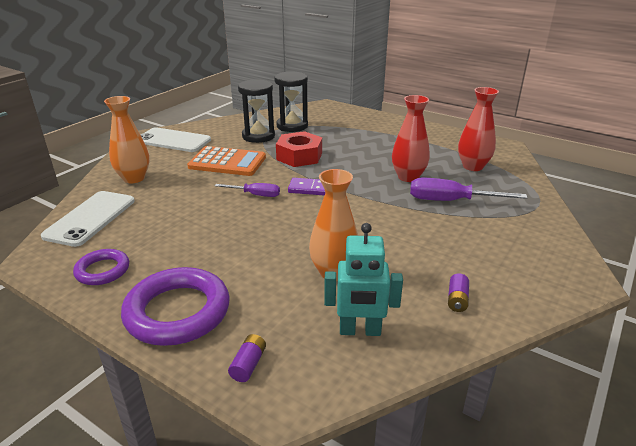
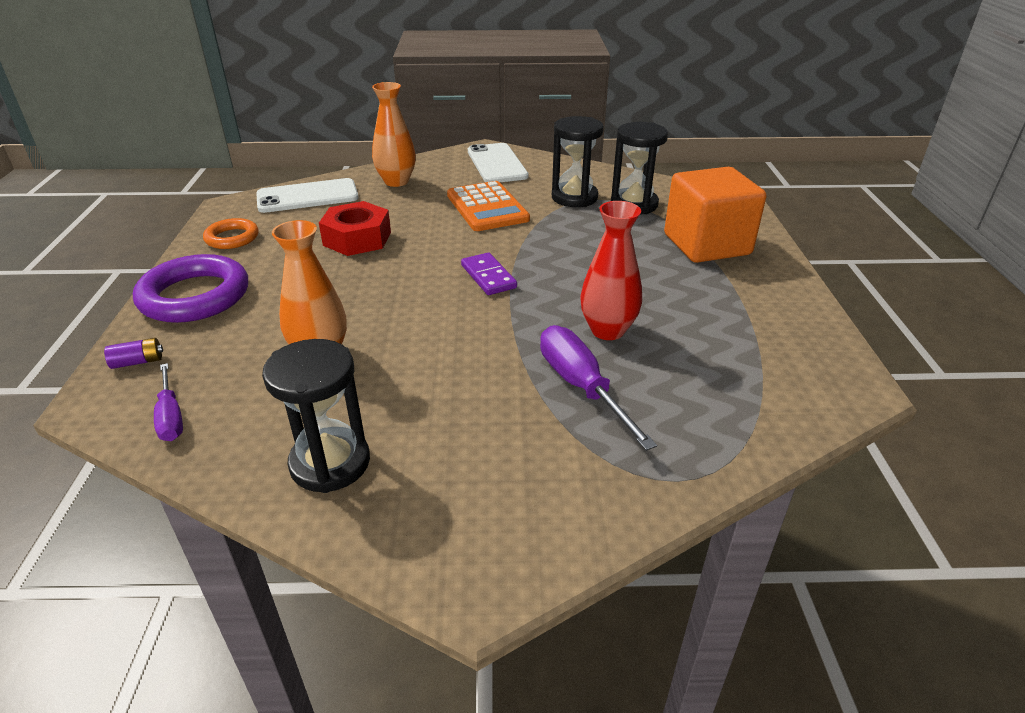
camera: 55 degrees right, 5 degrees up
purple ring [73,249,129,285] -> orange ring [203,218,259,249]
purple screwdriver [215,183,280,197] -> purple screwdriver moved to [154,363,183,441]
red nut [276,131,322,167] -> red nut moved to [319,201,391,256]
turquoise robot [324,223,403,336] -> none
purple battery [448,273,469,312] -> black hourglass [262,339,370,493]
red vase [458,87,499,171] -> none
none -> orange cube [664,167,766,263]

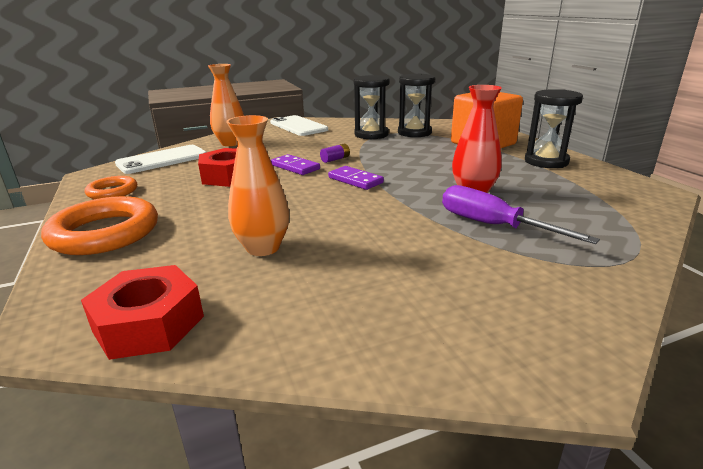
camera: 20 degrees left, 10 degrees down
purple battery [104,338,163,369] -> purple battery moved to [320,144,350,163]
purple ring [133,254,248,323] -> orange ring [41,196,158,255]
purple screwdriver [154,363,183,441] -> red nut [81,265,204,360]
black hourglass [262,339,370,493] -> black hourglass moved to [525,89,583,168]
orange calculator [447,181,530,231] -> none
none -> purple domino [271,154,320,175]

